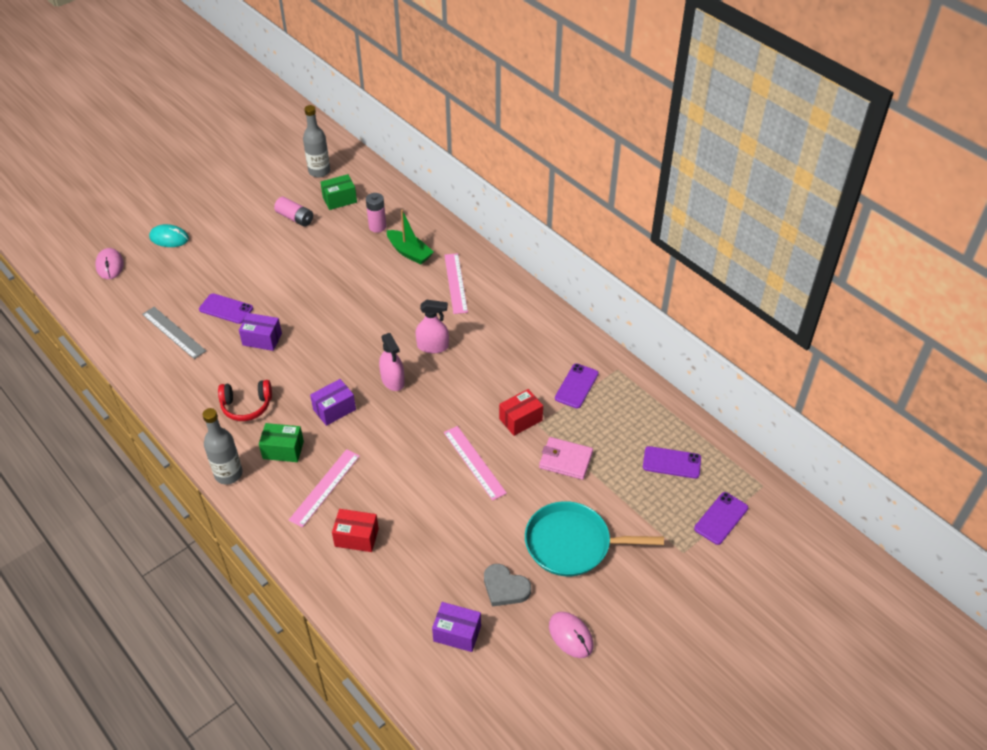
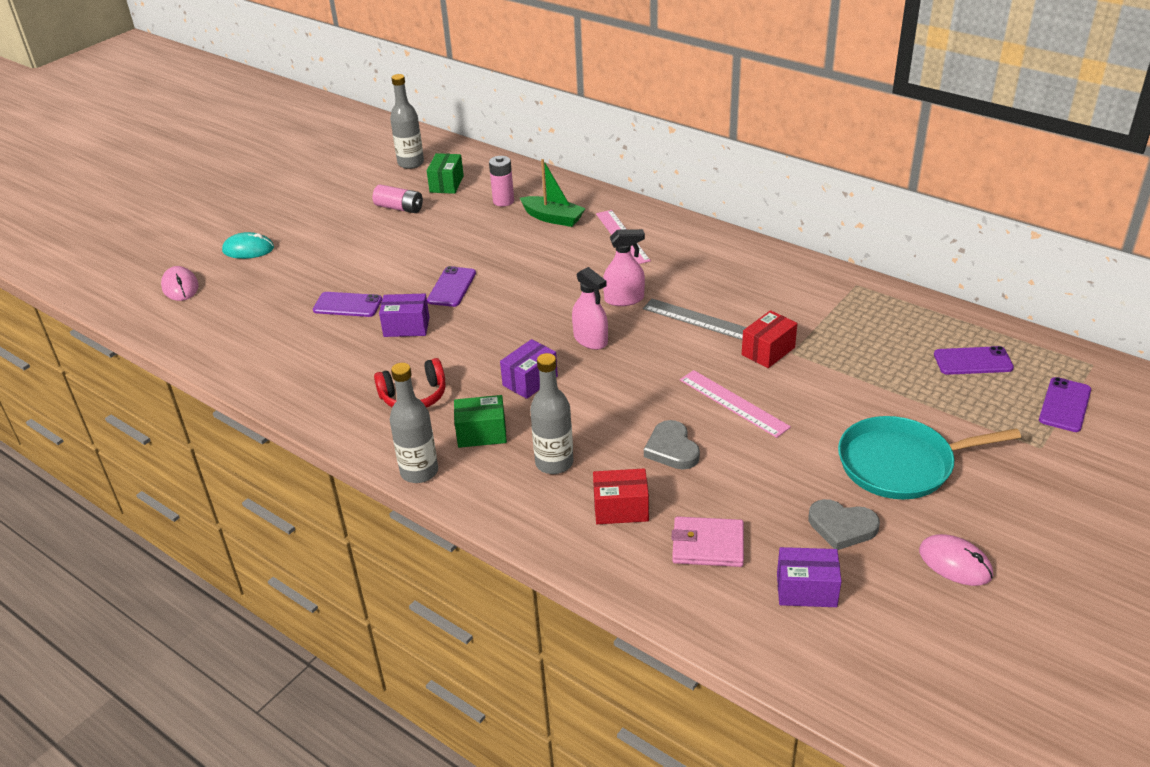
camera: 10 degrees left, 10 degrees down
grey ruler [142,307,206,359] -> grey ruler moved to [643,299,747,340]
pink ruler [289,449,360,528] -> grey bottle [530,353,573,474]
green box [320,174,357,210] -> green box turned 45 degrees counterclockwise [427,153,464,194]
pink wallet [539,437,593,480] -> pink wallet moved to [671,516,744,567]
purple phone [555,363,599,408] -> purple phone moved to [427,266,476,307]
none -> grey heart [644,420,700,470]

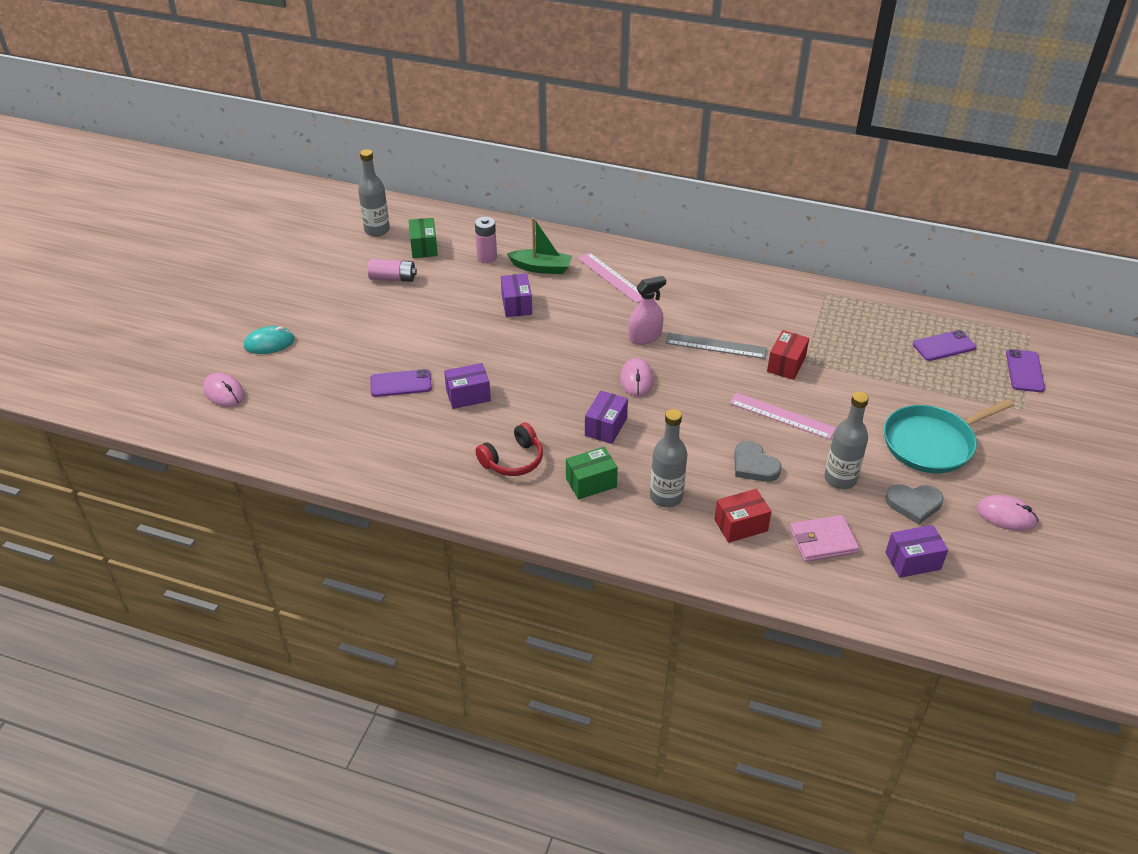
camera: 20 degrees left, 5 degrees up
grey bottle [390,363,438,483] -> grey bottle moved to [824,392,869,489]
purple phone [427,266,476,307] -> none
pink spray bottle [572,267,608,350] -> pink mouse [620,358,654,397]
none -> purple box [501,274,532,317]

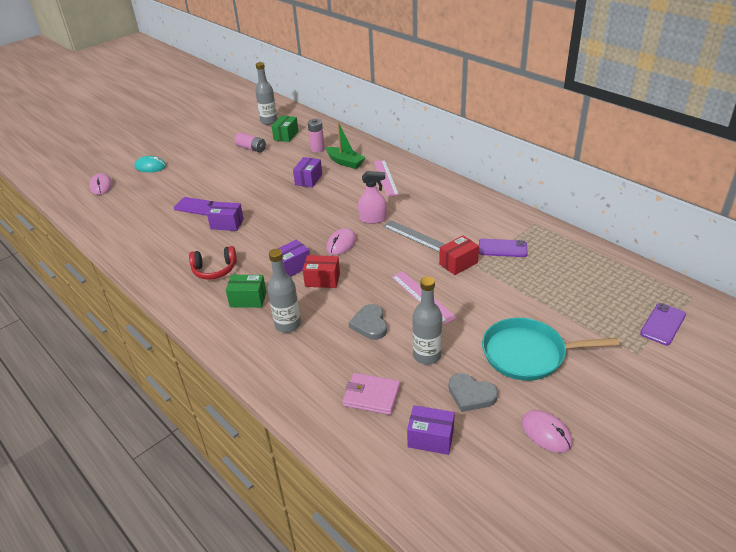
camera: 30 degrees right, 5 degrees down
red box [714,489,772,543] -> red box moved to [303,255,340,288]
purple phone [913,330,976,361] -> purple phone moved to [479,239,528,257]

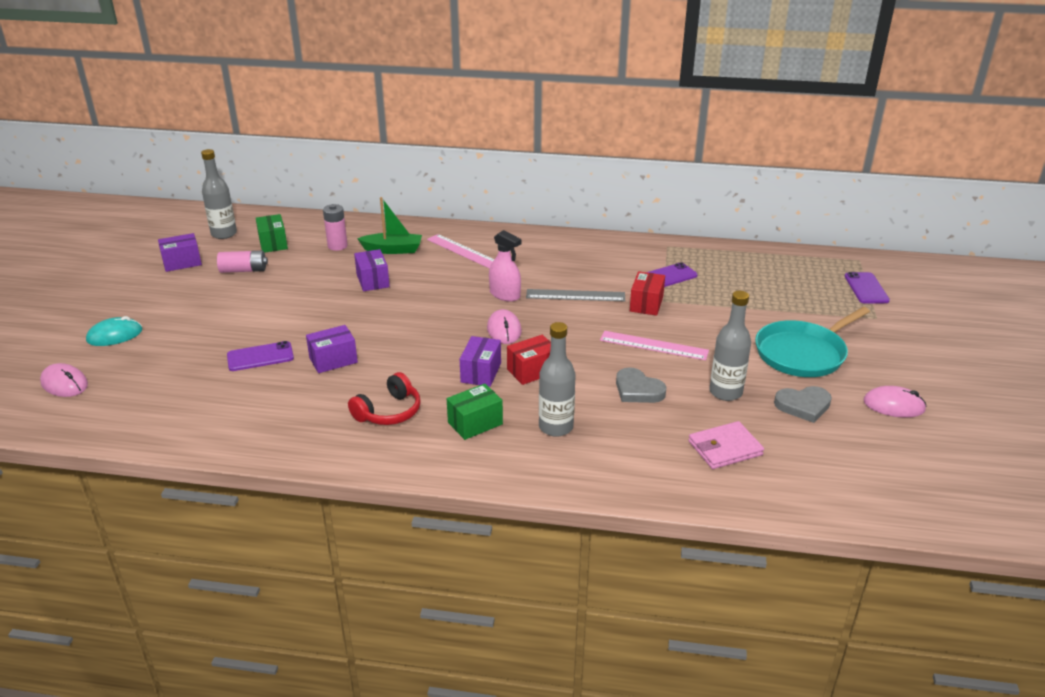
camera: 40 degrees left, 5 degrees down
pink spray bottle [358,171,387,224] -> pink spray bottle turned 75 degrees clockwise [489,230,522,302]
purple box [407,405,455,455] -> purple box moved to [158,233,202,272]

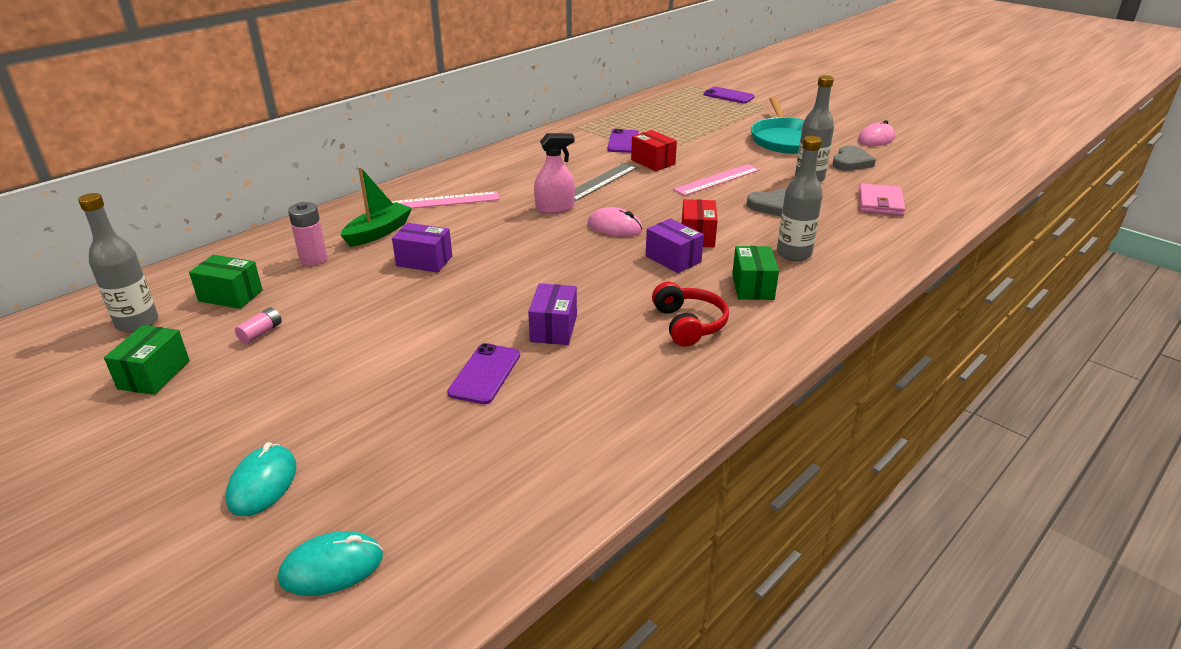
camera: 55 degrees left, 0 degrees up
pink mouse [40,363,88,397] -> turquoise mouse [278,531,383,596]
purple box [158,233,202,272] -> green box [104,325,190,395]
pink battery [217,251,268,273] -> pink battery [235,308,282,344], size x0.63

